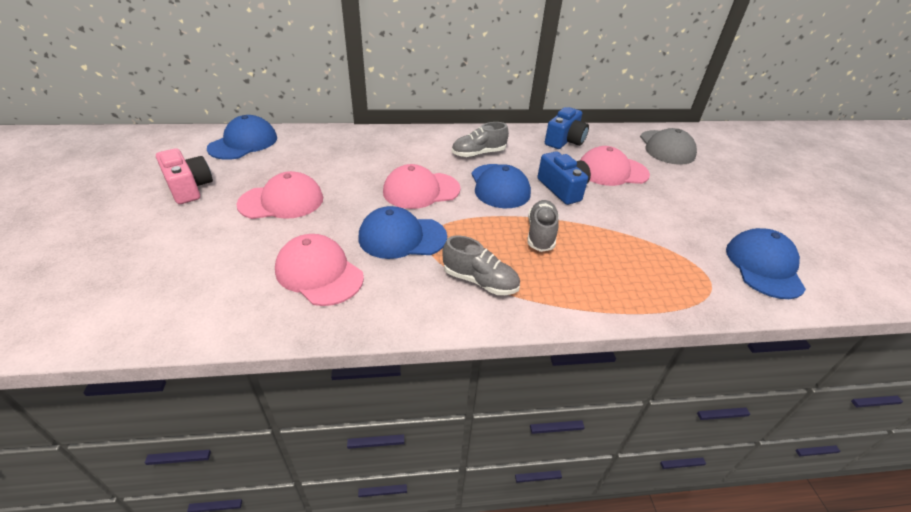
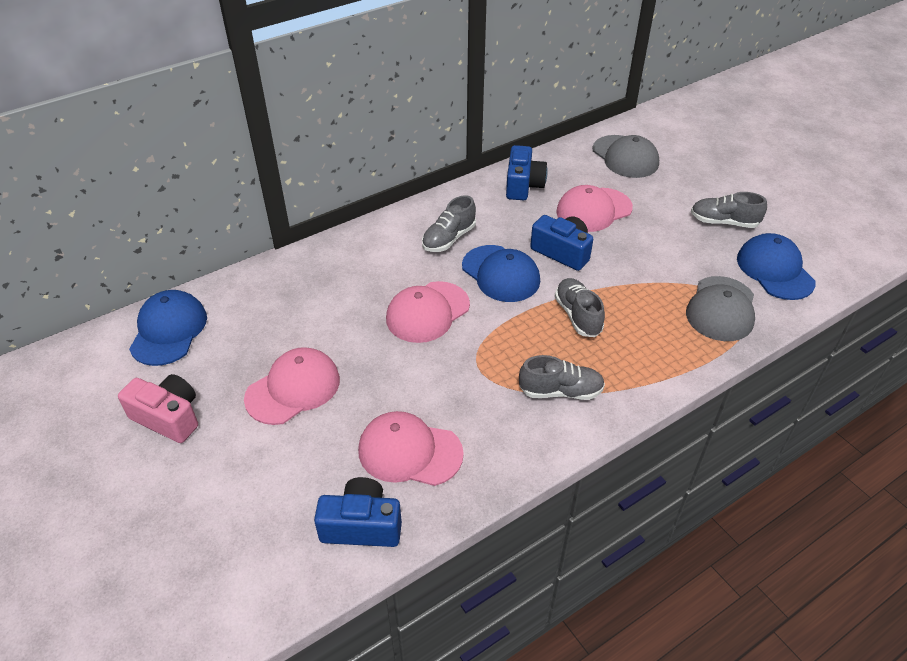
camera: 25 degrees left, 5 degrees up
blue cap [359,206,447,259] -> none
none -> blue camera [314,477,402,547]
none -> grey cap [686,276,755,341]
none -> grey shoe [691,192,767,228]

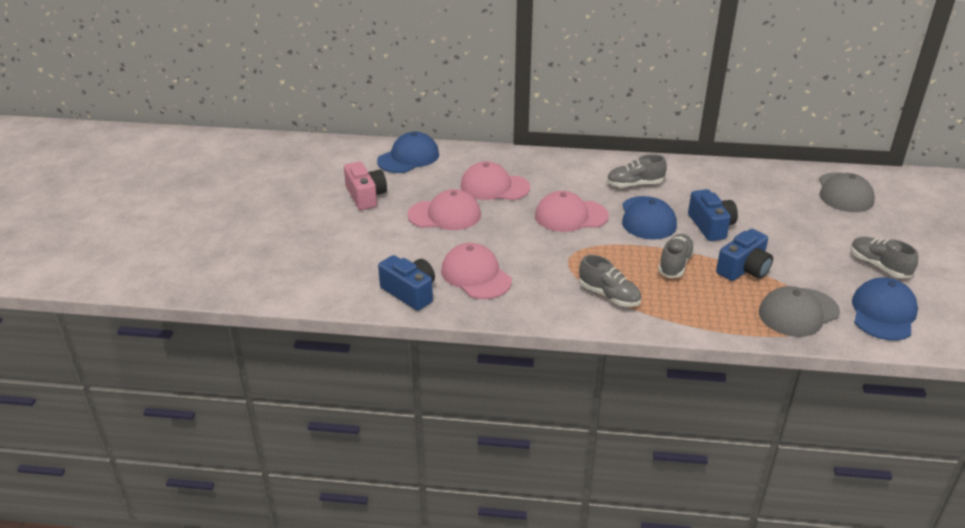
camera: 40 degrees right, 10 degrees down
blue camera [506,145,548,200] -> blue camera moved to [716,229,773,281]
pink cap [556,185,633,232] -> pink cap moved to [461,161,530,200]

